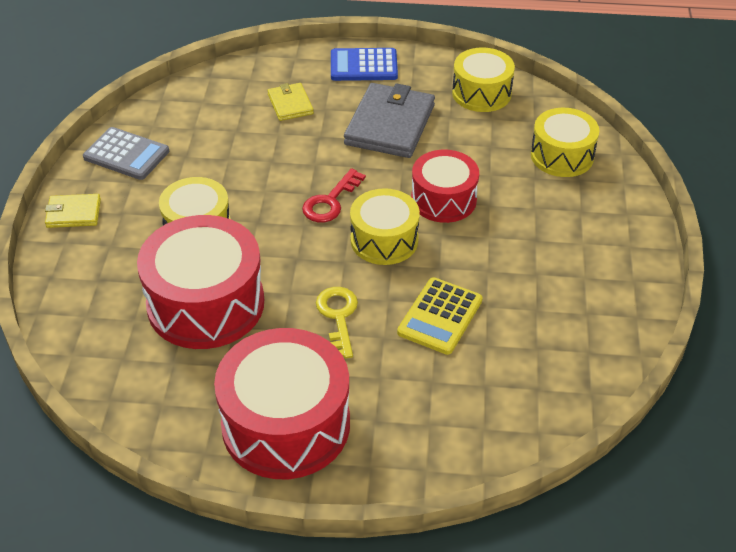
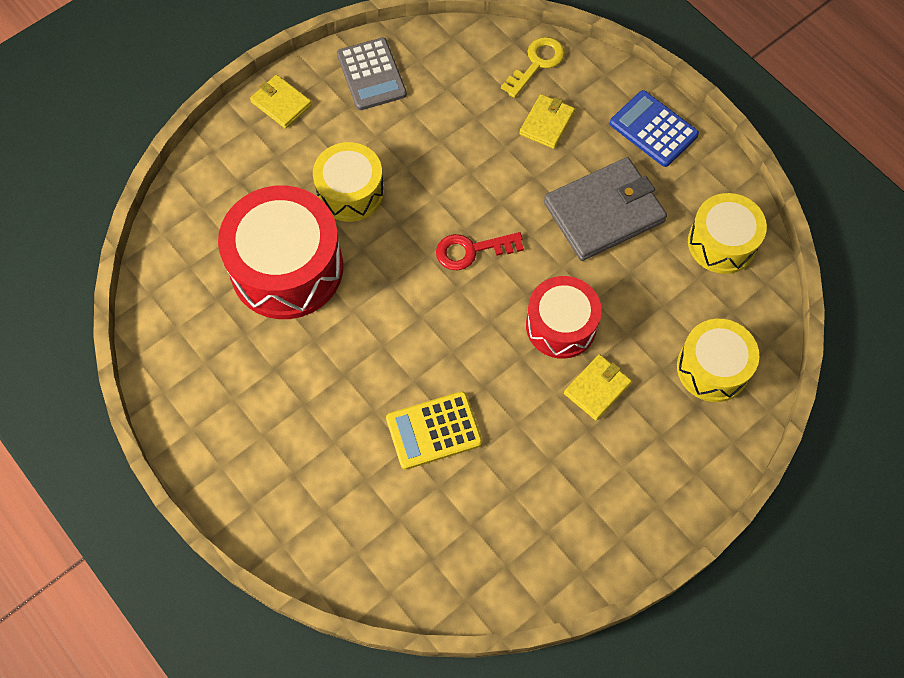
camera: 45 degrees right, 20 degrees up
red drum [214,328,350,479] -> none
yellow key [316,287,358,358] -> yellow key moved to [501,37,565,98]
yellow drum [350,188,420,265] -> none
none -> yellow wallet [564,354,632,421]

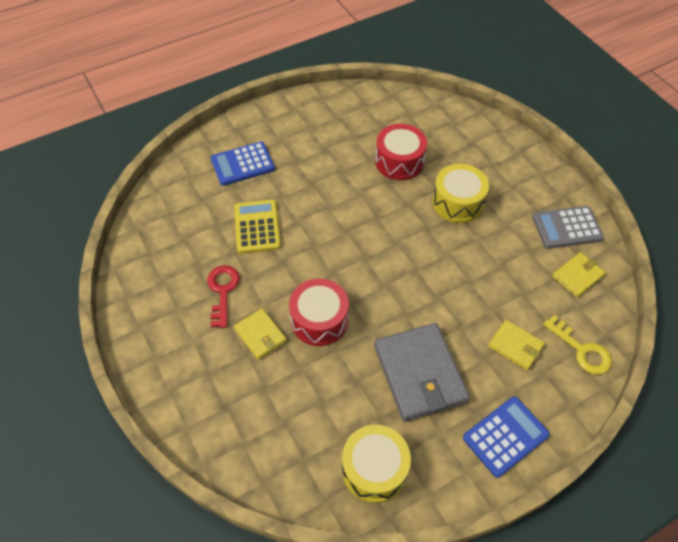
camera: 100 degrees right, 10 degrees down
red drum [218,185,343,319] -> red drum [375,124,427,180], size x0.61
yellow wallet [250,75,312,129] -> yellow wallet moved to [552,252,605,297]
red key [436,232,524,270] -> red key moved to [207,265,240,328]
yellow drum [677,319,759,402] -> none
none -> blue calculator [211,142,275,186]

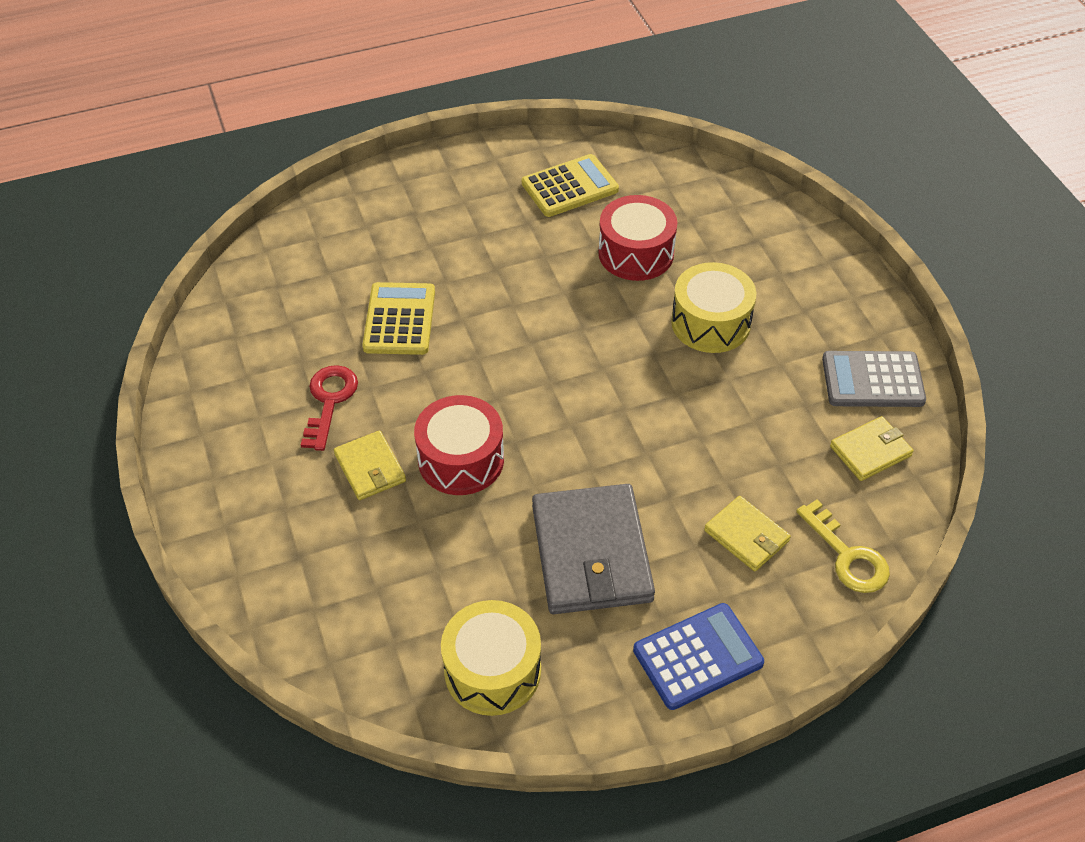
camera: 10 degrees right, 5 degrees down
blue calculator [211,142,275,186] -> none
none -> yellow calculator [522,154,619,217]

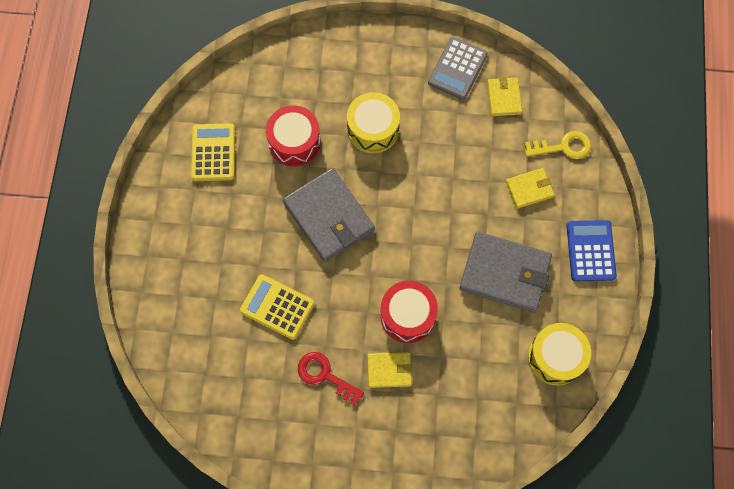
camera: 65 degrees left, 20 degrees up
none -> grey wallet [283,168,375,262]

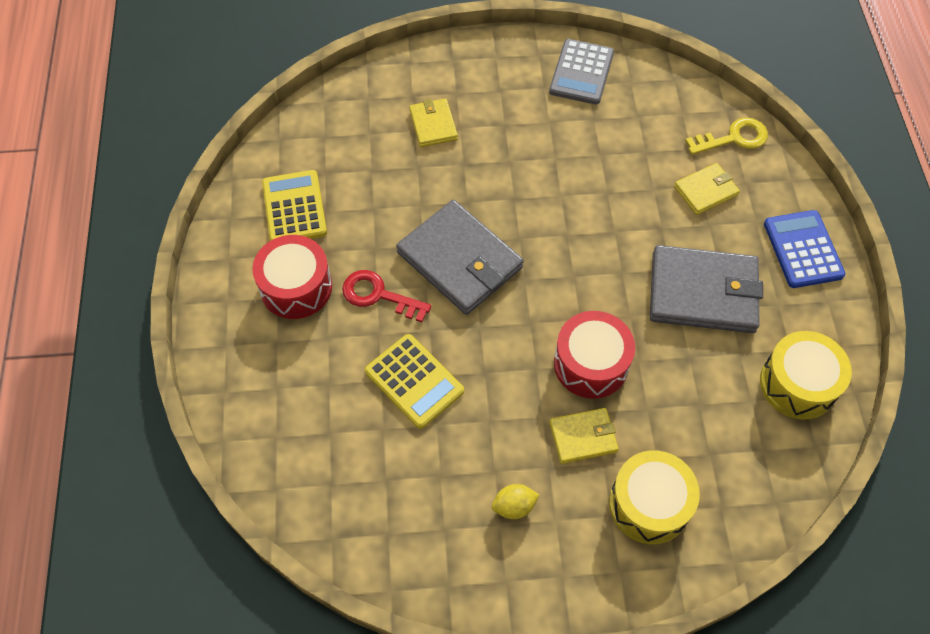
camera: 10 degrees left, 10 degrees down
yellow calculator [240,274,315,340] -> yellow calculator turned 150 degrees counterclockwise [365,334,464,429]
red drum [266,105,321,166] -> red drum moved to [252,235,332,319]
red key [298,352,364,406] -> red key moved to [342,270,431,322]
yellow drum [347,92,400,153] -> yellow drum moved to [609,450,700,544]
yellow wallet [487,76,522,116] -> yellow wallet moved to [409,99,458,147]
none -> yellow lemon [492,484,539,519]

